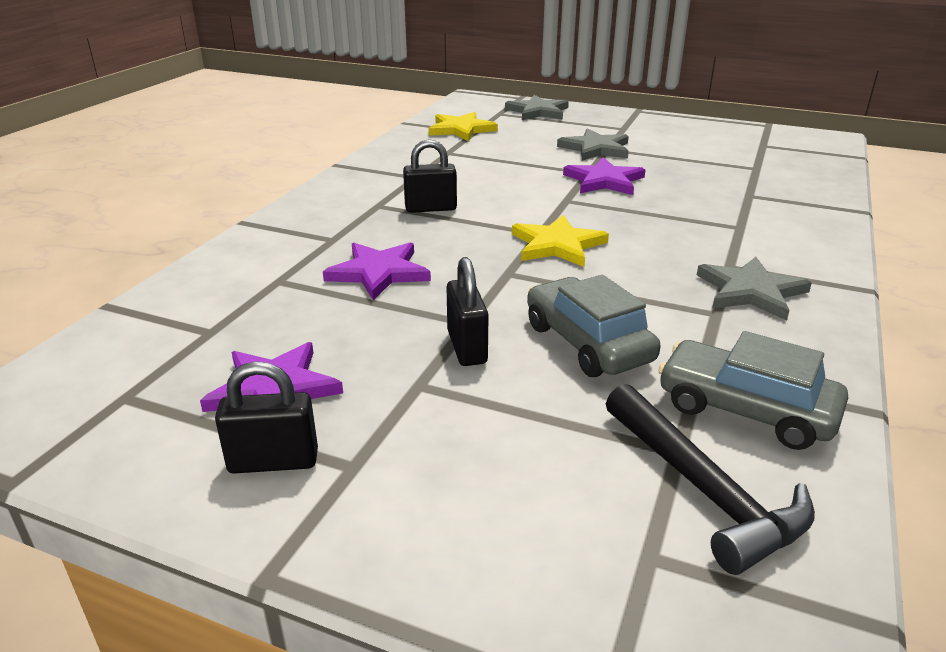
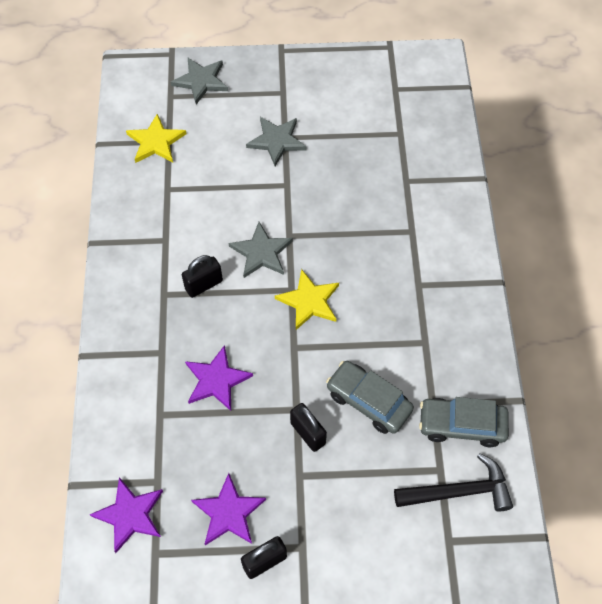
camera: 25 degrees left, 30 degrees up
purple star [563,157,645,195] -> purple star moved to [89,477,163,553]
black hammer [606,384,815,575] -> black hammer turned 45 degrees counterclockwise [394,453,513,512]
grey star [697,256,812,321] -> grey star moved to [229,222,293,278]

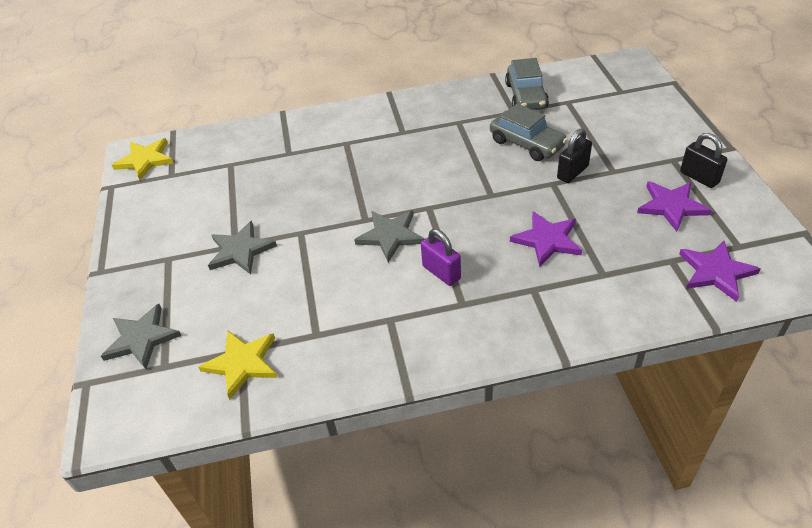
camera: 95 degrees left, 15 degrees down
black padlock [182,255,223,298] -> purple padlock [421,229,461,286]
yellow star [275,269,339,330] -> yellow star moved to [112,138,173,180]
grey car [326,361,414,434] -> grey car turned 75 degrees counterclockwise [490,103,567,161]
black hammer [394,453,513,512] -> none

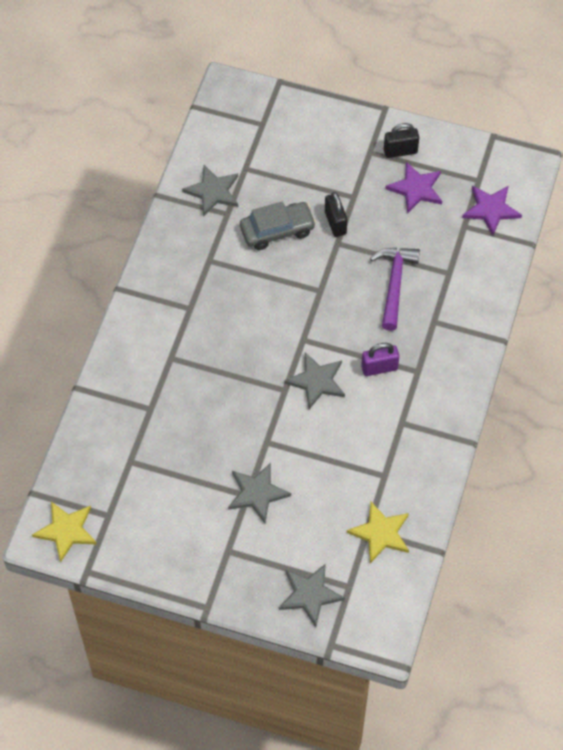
camera: 65 degrees left, 15 degrees up
grey car [505,58,549,110] -> grey star [182,165,238,217]
purple star [510,211,582,267] -> purple hammer [370,248,420,331]

